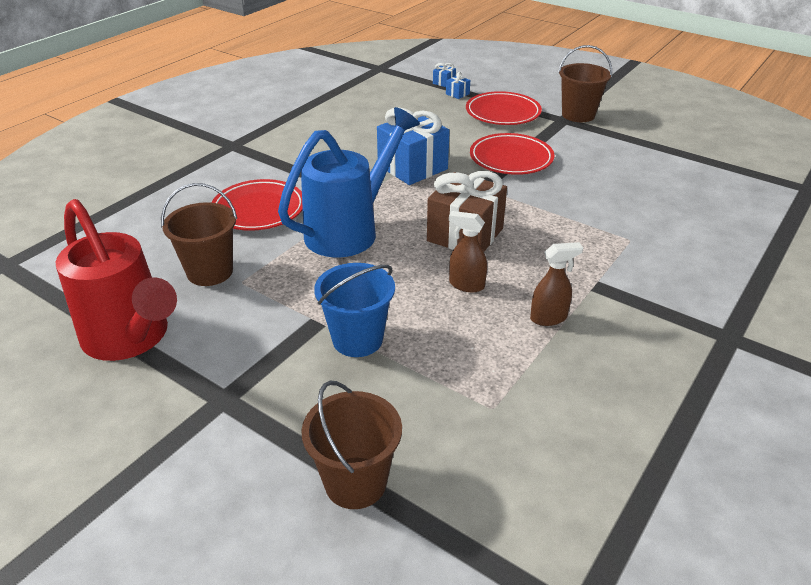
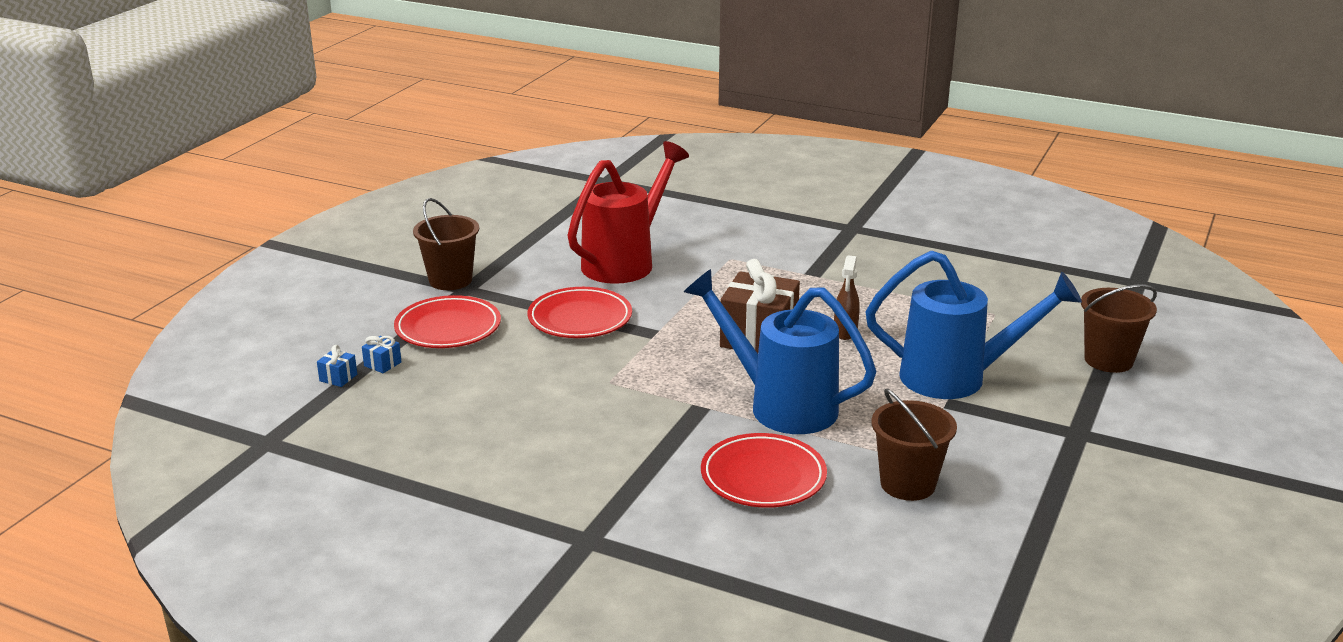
camera: 100 degrees left, 10 degrees down
red watering can [56,199,177,361] -> red watering can moved to [567,141,689,284]
blue bucket [314,263,395,357] -> blue watering can [866,250,1082,399]
blue gift [377,107,450,185] -> none
brown spray bottle [530,242,583,326] -> none

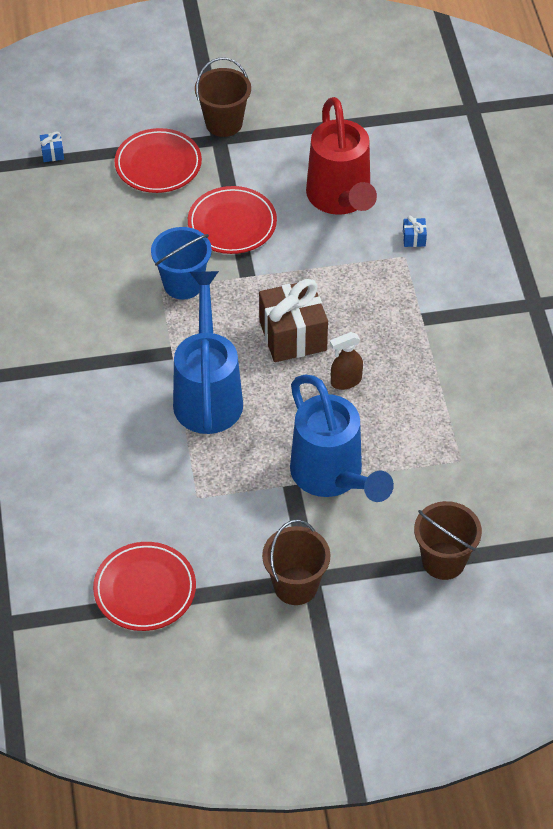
camera: 55 degrees right, 25 degrees up
blue gift [362,336,401,373] -> blue gift moved to [403,215,427,247]
red watering can [567,141,689,284] -> red watering can turned 75 degrees clockwise [306,97,377,215]
red plate [701,433,827,508] -> red plate moved to [93,542,196,631]
brown bucket [871,389,957,501] -> brown bucket moved to [262,519,331,605]
none -> blue bucket [151,227,212,300]

